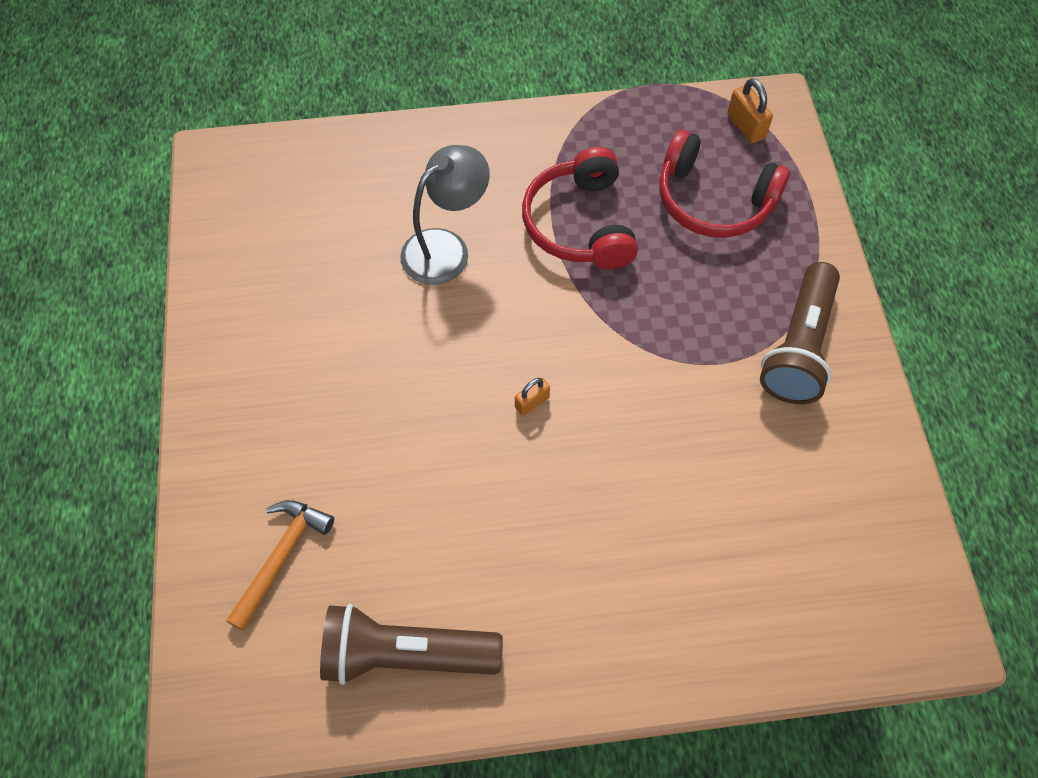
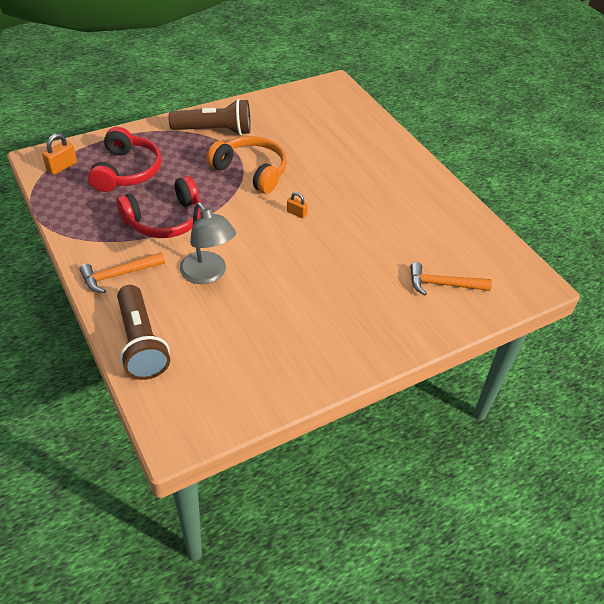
camera: 115 degrees left, 15 degrees down
brown flashlight [320,604,503,685] -> brown flashlight moved to [117,285,170,380]
grey lamp [400,145,490,285] -> grey lamp turned 150 degrees counterclockwise [180,202,236,284]
none -> orange hammer [79,252,165,293]
none -> orange headphones [207,136,287,194]

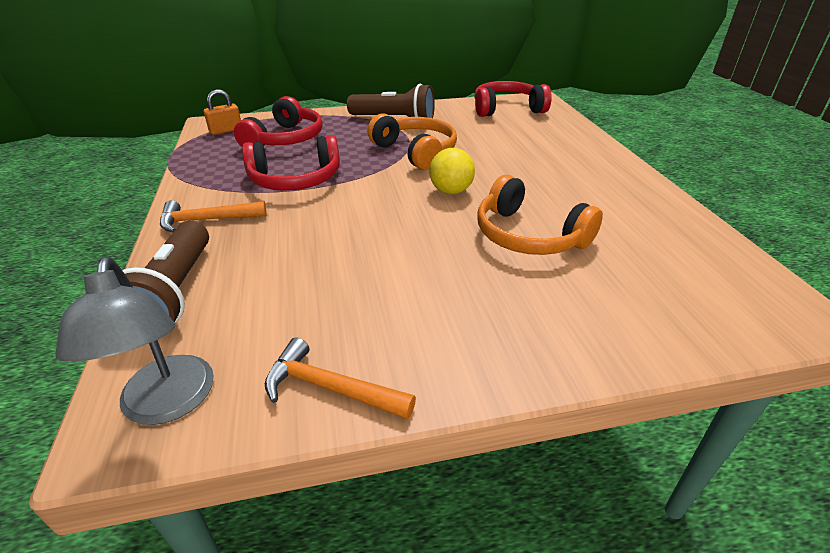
camera: 20 degrees right, 10 degrees down
grey lamp [180,202,236,284] -> grey lamp moved to [55,257,214,425]
orange padlock [287,192,308,218] -> yellow ball [429,148,475,194]
orange hammer [410,262,492,296] -> orange hammer moved to [265,337,416,419]
none -> red headphones [474,81,552,117]
none -> orange headphones [477,175,603,255]

